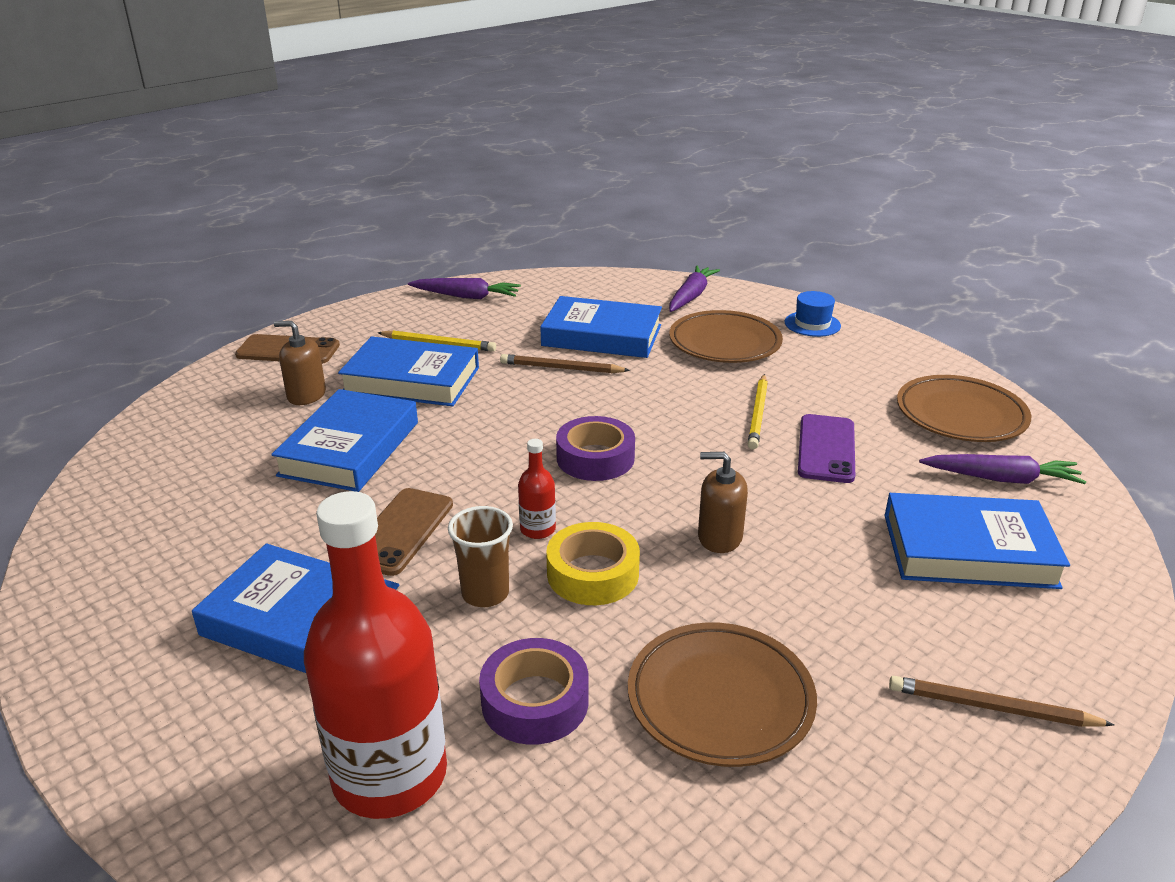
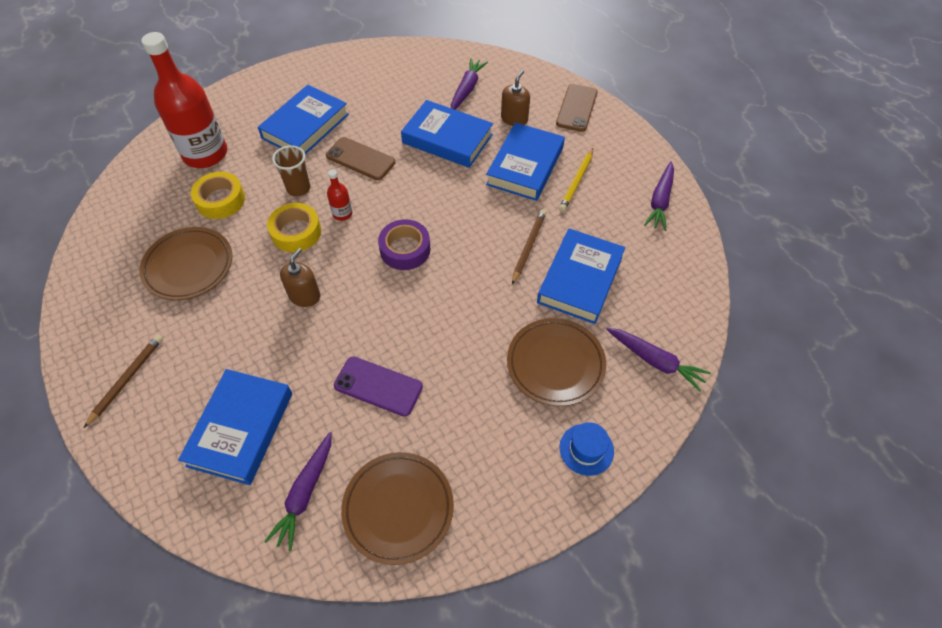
camera: 100 degrees right, 25 degrees up
purple tape [479,638,588,745] -> yellow tape [191,172,245,219]
yellow pencil [748,374,768,450] -> none
none -> purple carrot [451,58,488,110]

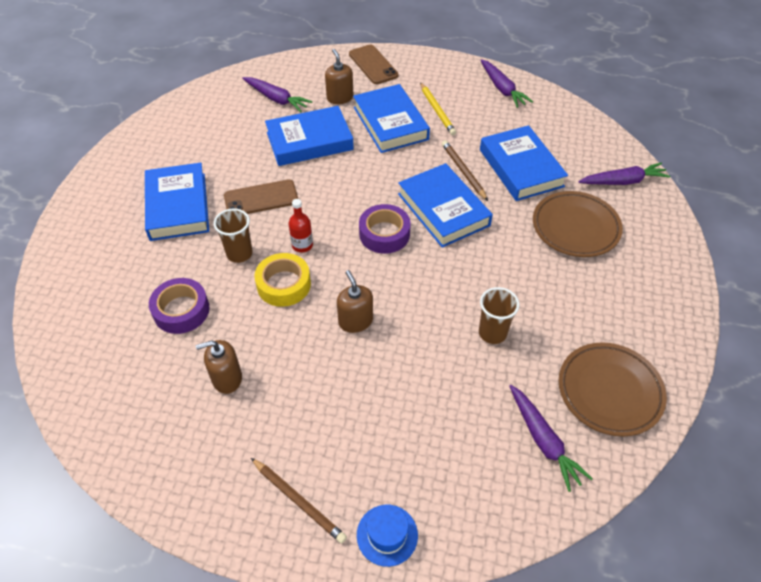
camera: 45 degrees left, 5 degrees down
brown pencil [84,335,163,428] -> brown pencil turned 150 degrees clockwise [251,458,347,544]
brown plate [139,227,232,300] -> brown soap dispenser [196,340,242,394]
red bottle [141,32,227,168] -> none
blue book [178,369,292,485] -> blue book moved to [398,163,493,248]
yellow tape [191,172,245,219] -> purple tape [149,278,209,334]
purple phone [334,356,423,417] -> brown cup [479,287,520,344]
purple carrot [451,58,488,110] -> purple carrot turned 150 degrees clockwise [242,77,312,112]
blue hat [560,422,614,476] -> blue hat moved to [357,504,418,567]

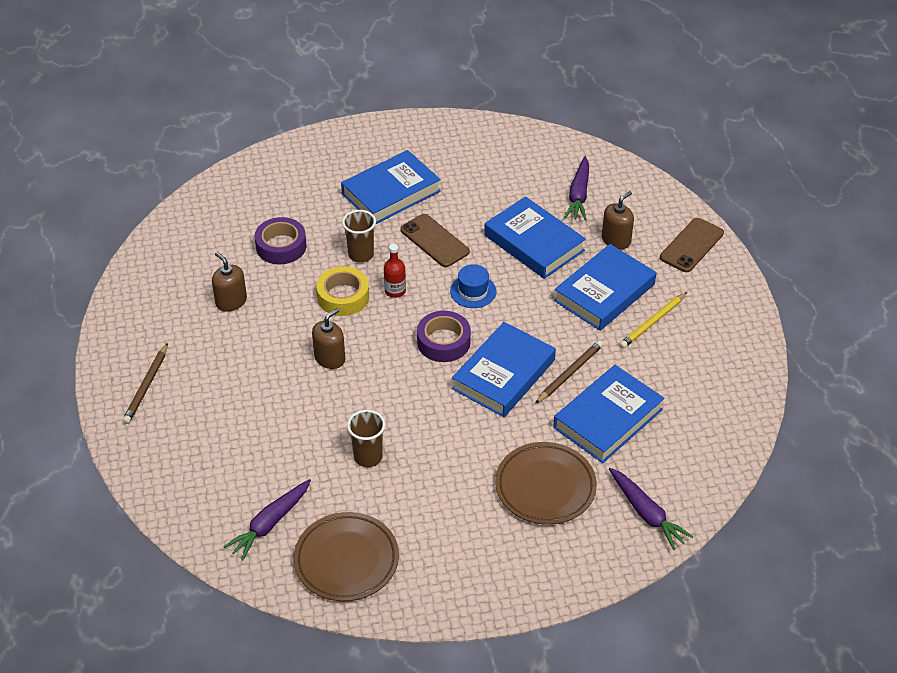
camera: 65 degrees right, 5 degrees down
blue hat [357,504,418,567] -> blue hat moved to [450,264,496,308]
purple carrot [480,59,533,108] -> none

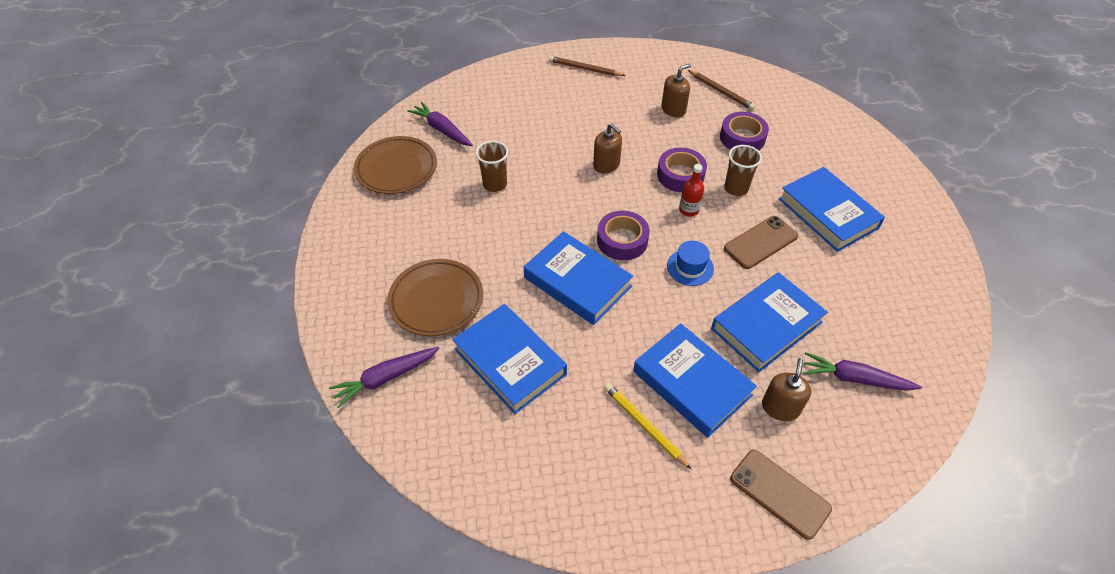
camera: 95 degrees right, 5 degrees up
yellow tape [316,267,369,316] -> purple tape [657,148,707,192]
brown pencil [535,340,603,404] -> brown pencil moved to [688,70,755,110]
brown soap dispenser [602,191,634,249] -> brown soap dispenser turned 120 degrees counterclockwise [762,358,811,421]

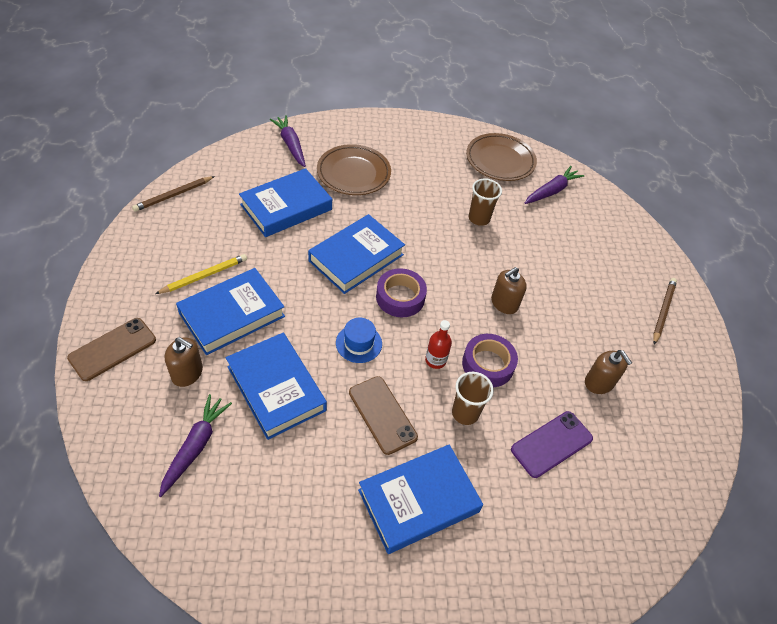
camera: 90 degrees right, 0 degrees up
brown pencil [688,70,755,110] -> brown pencil moved to [132,176,215,212]
purple tape [720,112,769,151] -> purple phone [511,411,593,478]

